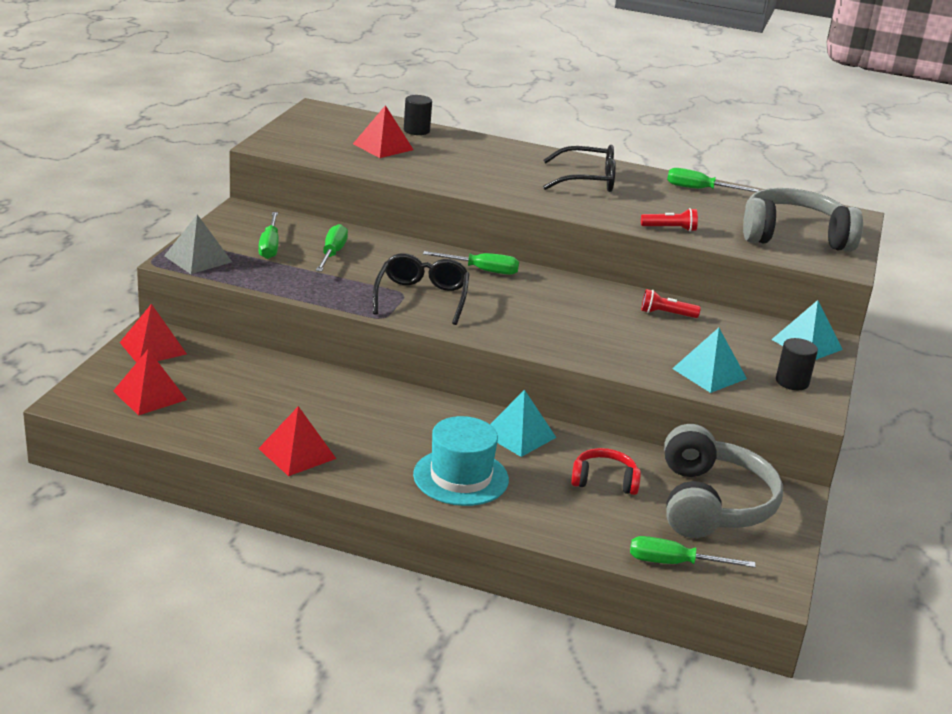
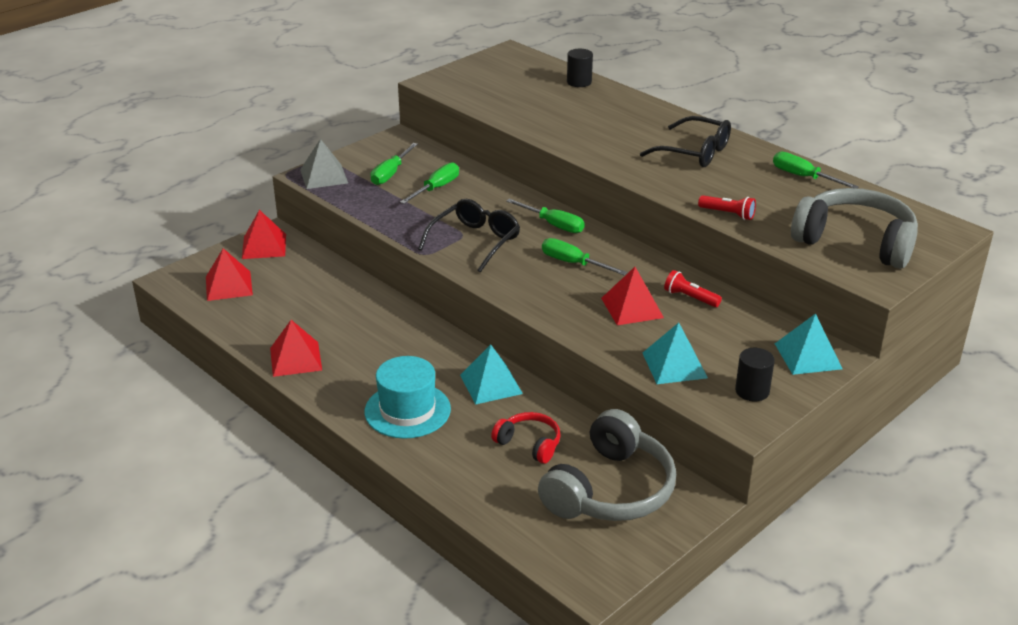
camera: 30 degrees right, 5 degrees up
red pyramid [353,105,414,158] -> red pyramid moved to [601,267,664,325]
green screwdriver [630,536,756,568] -> green screwdriver moved to [542,238,628,276]

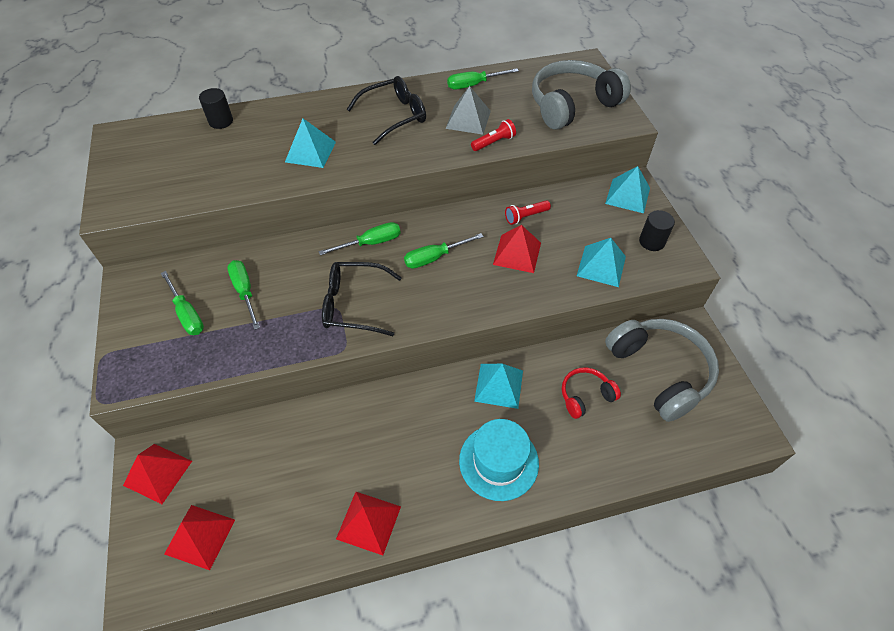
camera: 60 degrees left, 20 degrees up
grey pyramid [300,139,348,189] -> grey pyramid moved to [445,86,491,135]
black glasses [418,199,520,273] -> black glasses turned 60 degrees counterclockwise [322,262,402,336]
none -> turquoise pyramid [285,118,336,168]

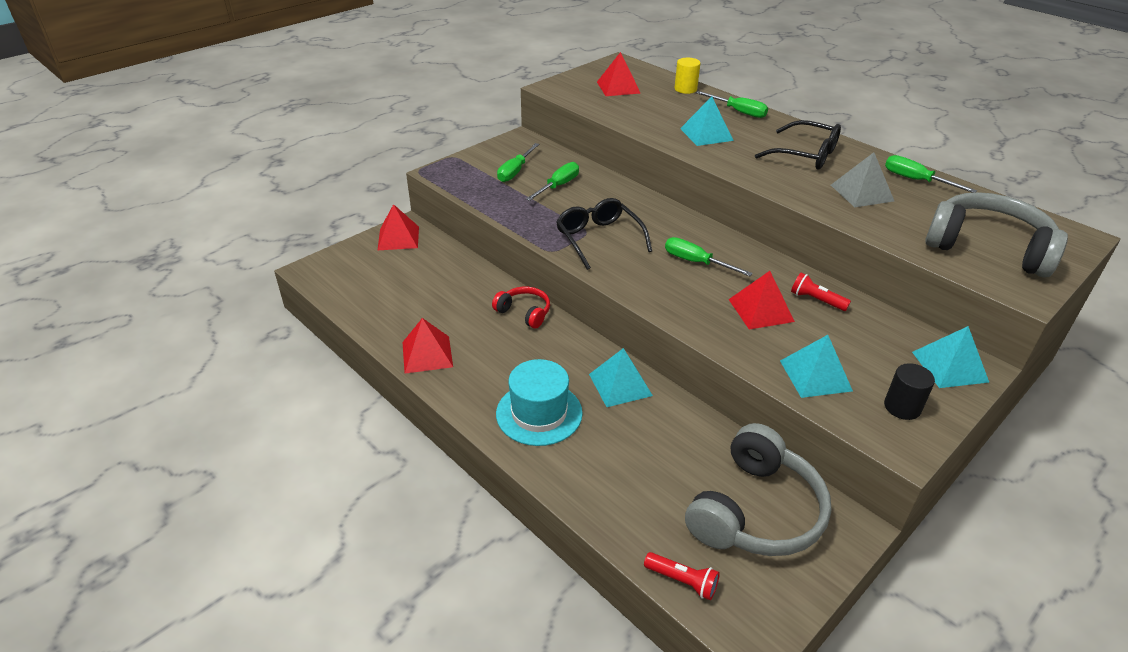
camera: 60 degrees right, 15 degrees down
red pyramid [164,505,235,570] -> red pyramid moved to [597,52,641,96]
black cylinder [199,88,233,129] -> yellow cylinder [674,58,700,94]
green screwdriver [318,222,401,255] -> green screwdriver moved to [696,91,768,118]
red flashlight [471,119,516,151] -> red flashlight moved to [644,552,720,600]
red headphones [562,367,621,419] -> red headphones moved to [492,287,550,329]

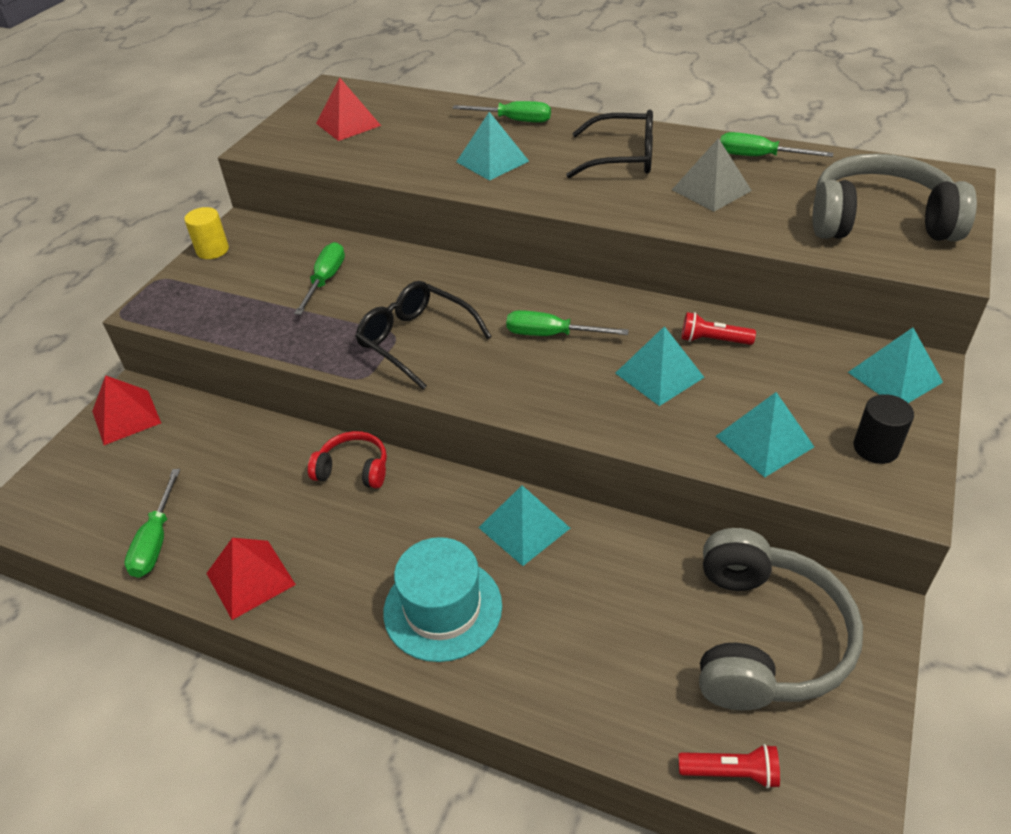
camera: 20 degrees left, 5 degrees up
green screwdriver [497,143,539,182] -> green screwdriver moved to [124,469,180,578]
yellow cylinder [674,58,700,94] -> yellow cylinder moved to [184,207,229,259]
red pyramid [729,271,795,329] -> turquoise pyramid [615,326,705,406]

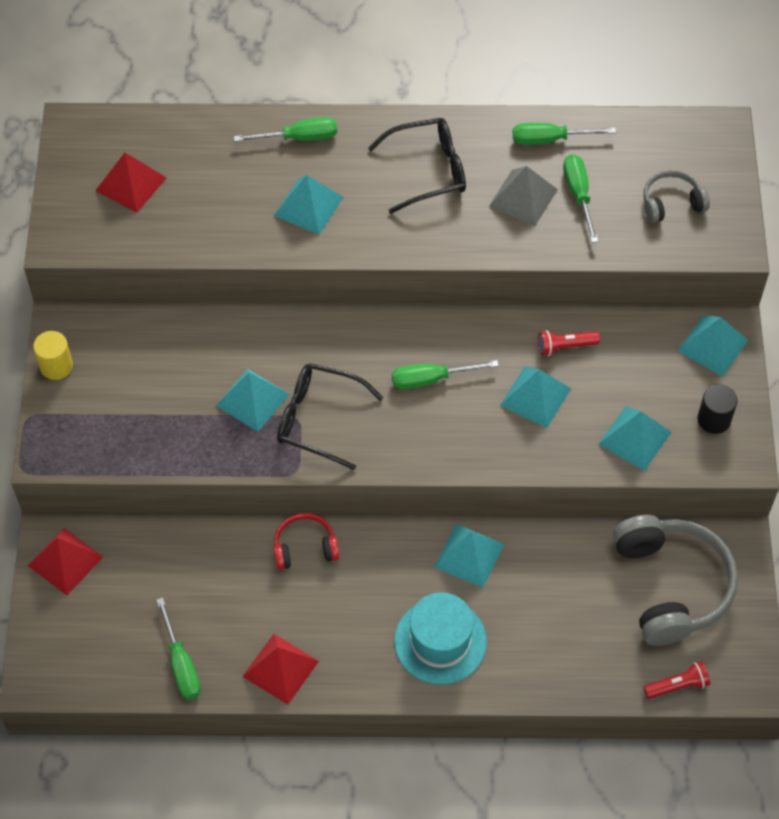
camera: 25 degrees left, 15 degrees up
green screwdriver [294,242,345,315] -> green screwdriver moved to [563,154,598,243]
grey headphones [812,153,977,241] -> grey headphones [643,170,710,223], size x0.51
none -> turquoise pyramid [216,369,289,432]

